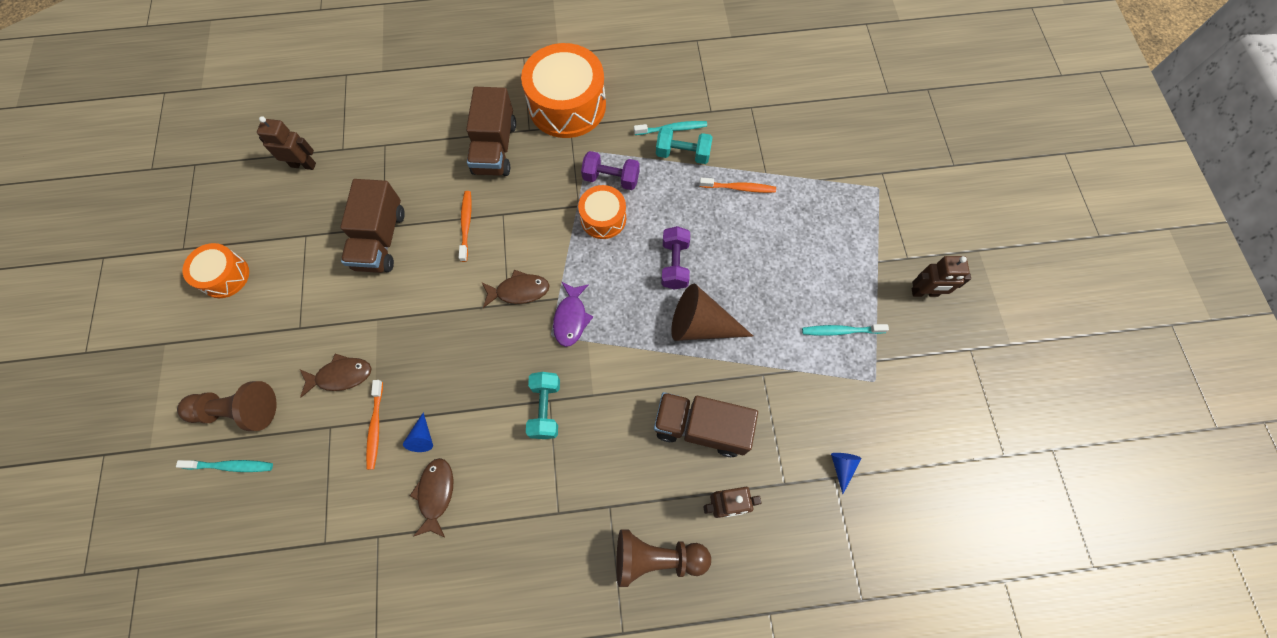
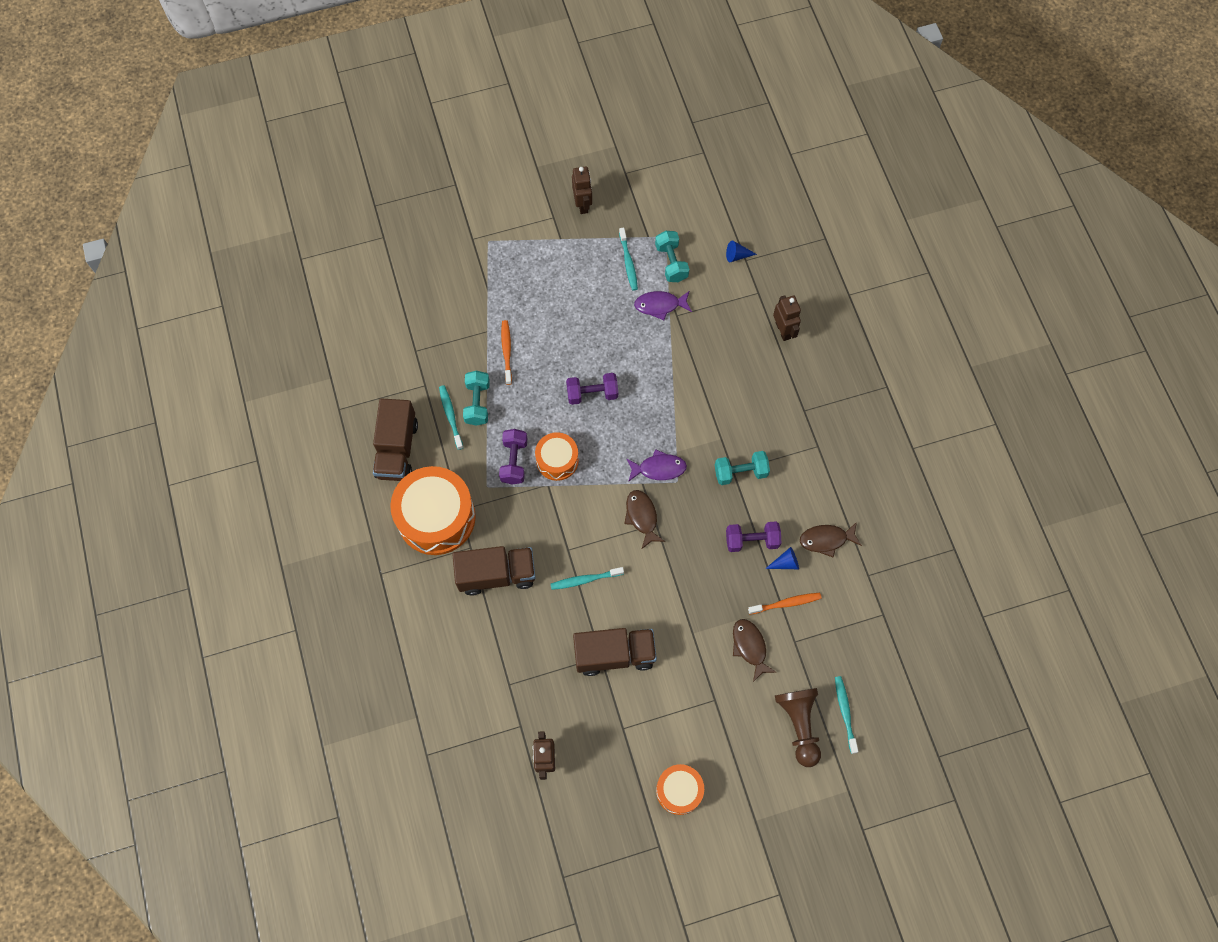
camera: 100 degrees left, 0 degrees up
orange toothbrush [459,191,472,262] -> turquoise toothbrush [550,567,624,590]
brown pawn [616,529,711,587] -> none
brown truck [654,392,758,457] -> brown truck moved to [373,398,418,481]
brown cone [671,284,754,341] -> none
none -> purple fish [634,291,692,320]
none -> turquoise dumbbell [655,231,689,282]
none -> purple dumbbell [726,521,781,552]

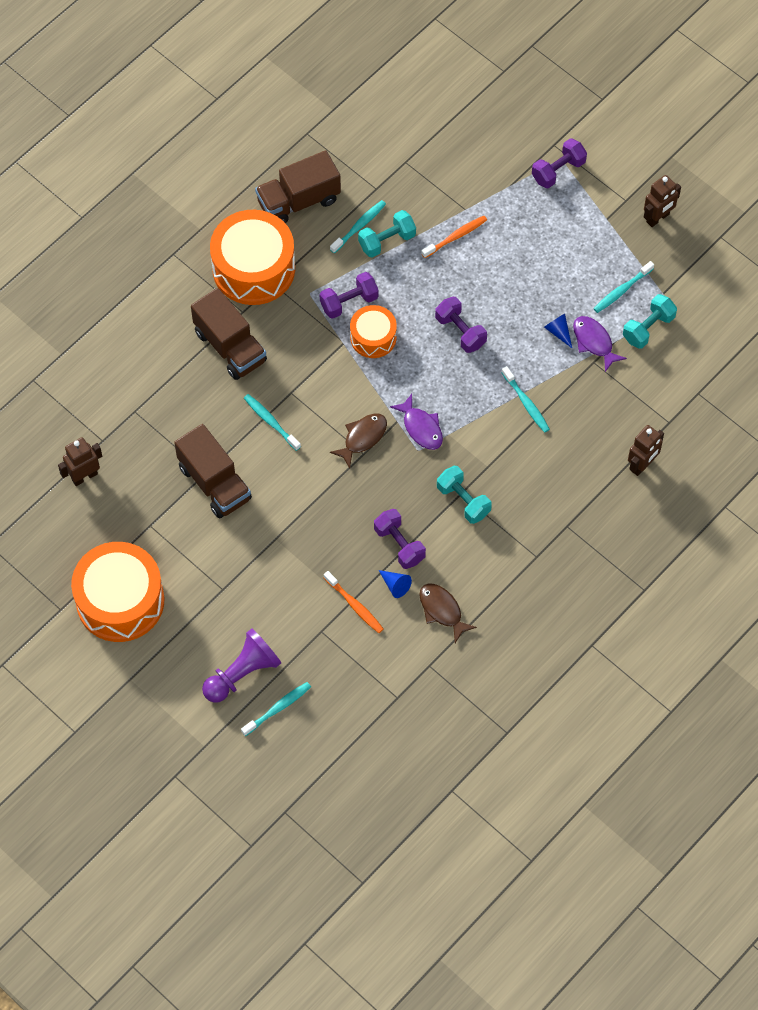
camera: 60 degrees right, 5 degrees down
orange drum [656,764,704,815] -> orange drum [71,542,164,642], size x1.81
blue cone [726,240,757,262] -> blue cone moved to [544,314,572,348]
brown fish [733,619,777,682] -> none
brown pawn [775,688,821,767] -> purple pawn [202,628,281,703]
none -> turquoise toothbrush [502,366,550,433]
none -> purple dumbbell [532,138,587,188]

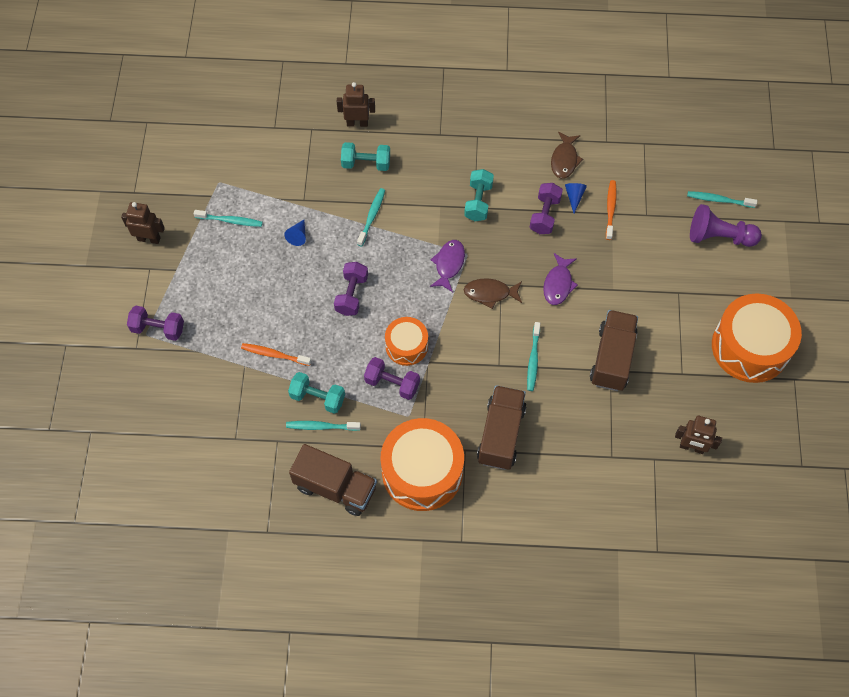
camera: 130 degrees left, 0 degrees up
purple fish [573,316,627,372] -> purple fish moved to [543,253,578,305]
turquoise dumbbell [623,294,677,349] -> turquoise dumbbell moved to [341,142,390,171]

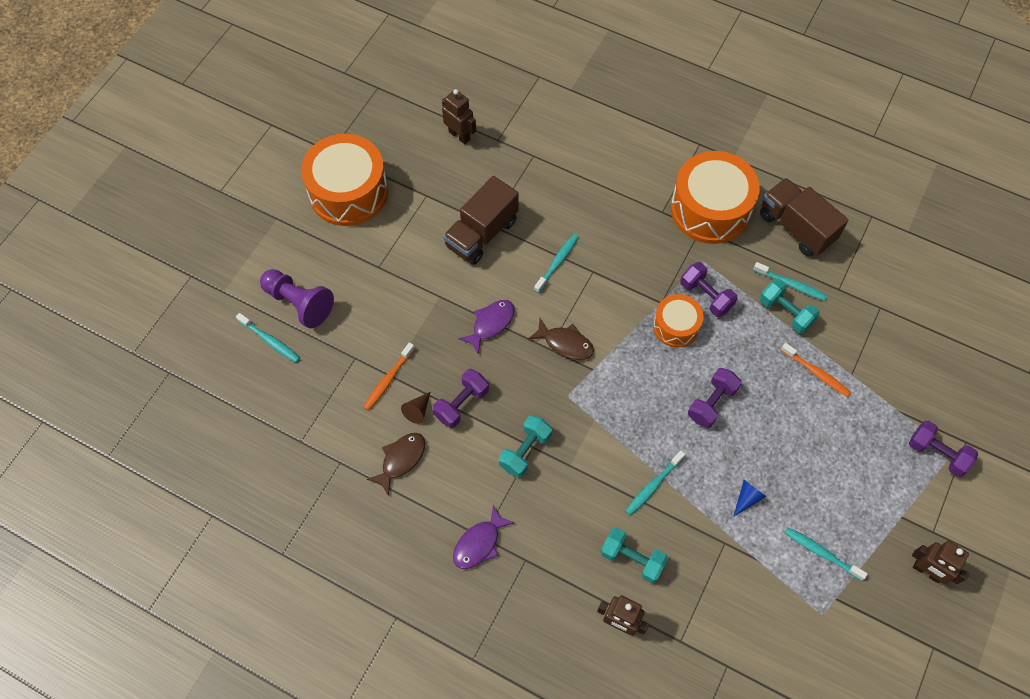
camera: 155 degrees left, 0 degrees up
purple fish [430,240,465,292] -> purple fish moved to [453,505,515,569]
brown truck [477,385,526,470] -> none
blue cone [565,183,587,213] -> brown cone [401,392,430,424]

